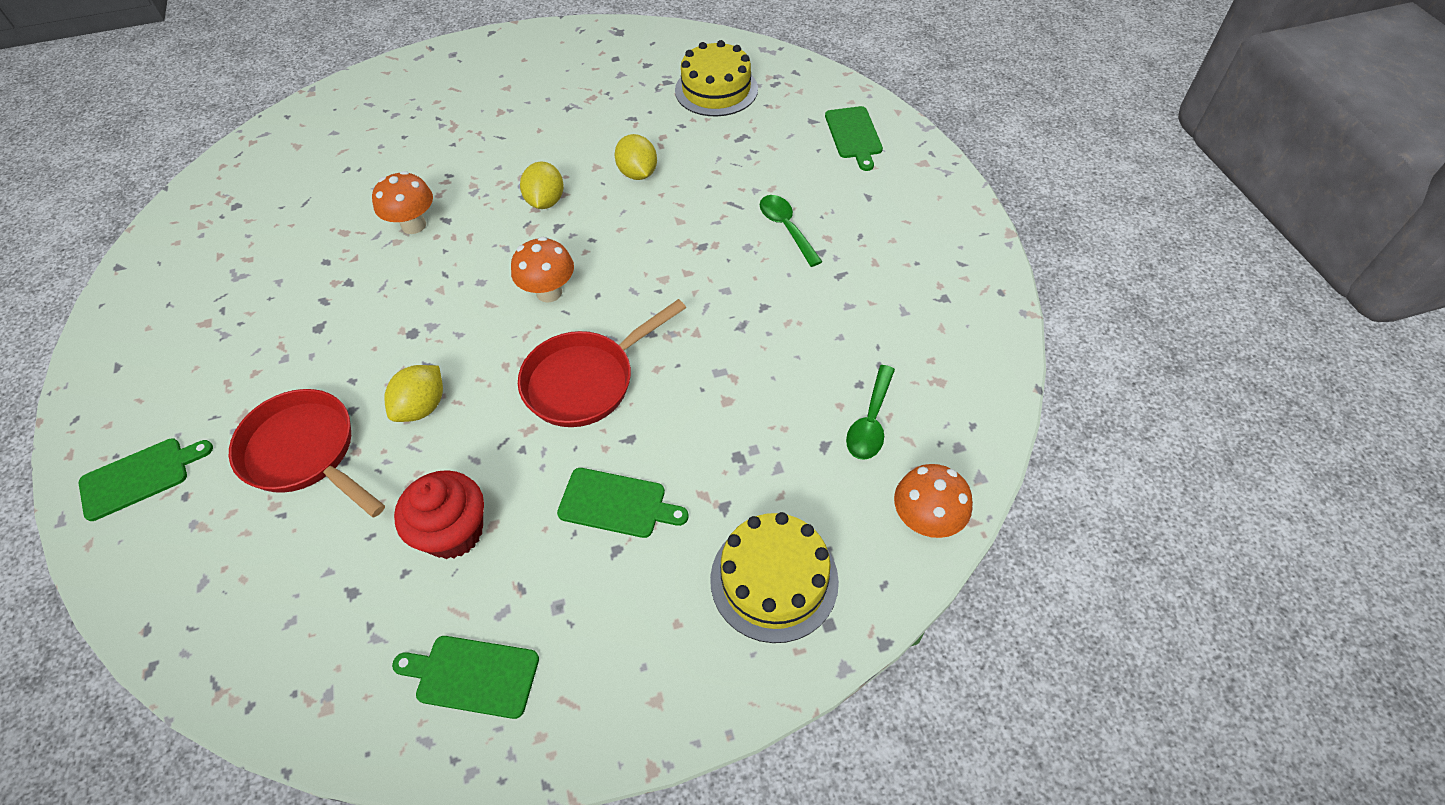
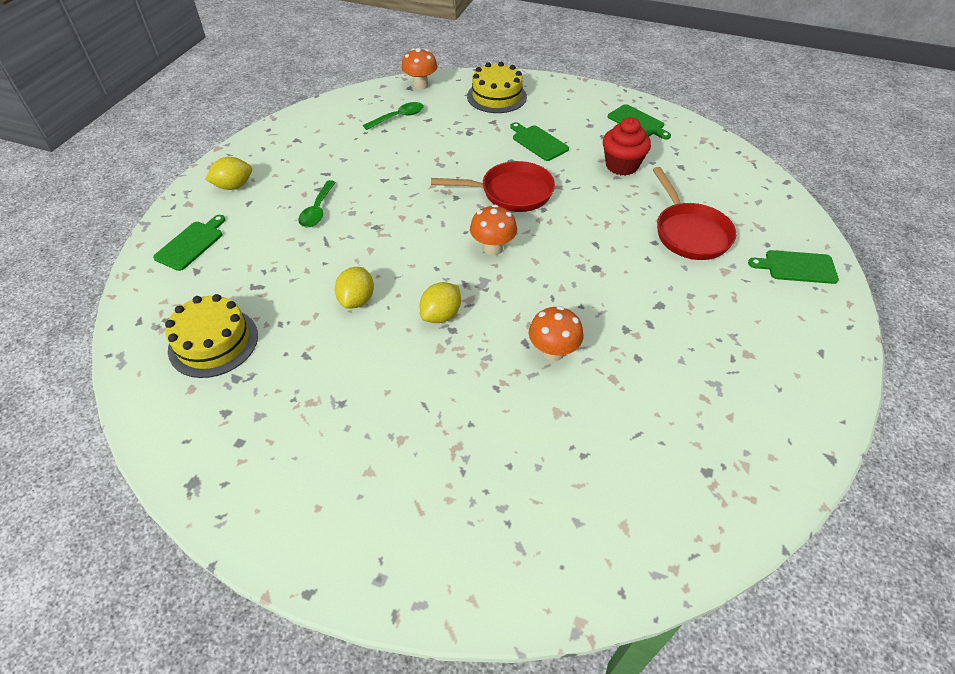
camera: 145 degrees left, 5 degrees down
yellow lemon [384,365,443,422] -> yellow lemon moved to [205,157,252,190]

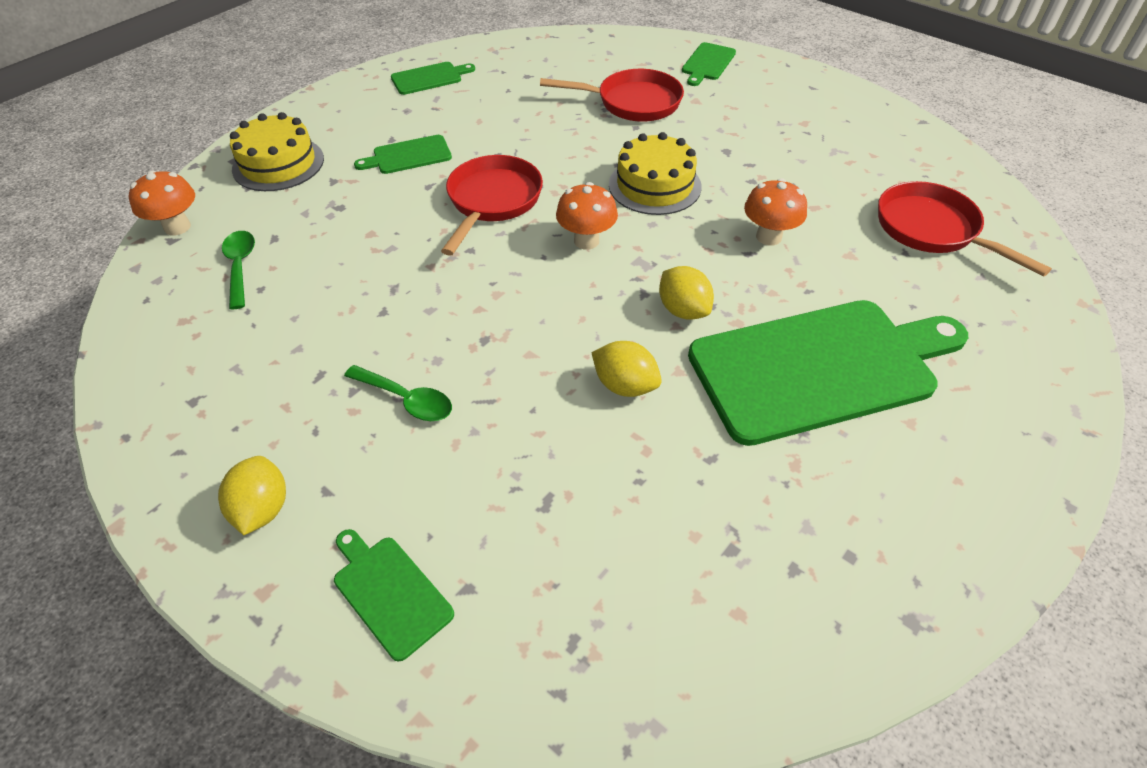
camera: 70 degrees left, 0 degrees up
yellow cake [165,294,258,378] -> yellow cake moved to [609,132,702,215]
red cupcake [603,117,651,176] -> none
none -> green cutting board [688,300,968,446]
none -> red pan [878,181,1052,277]

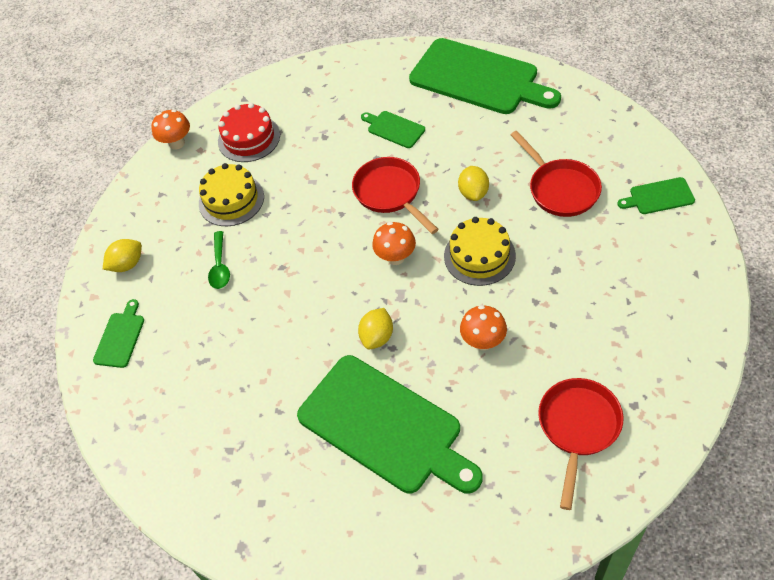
camera: 60 degrees right, 5 degrees up
orange mushroom [129,170,195,235] -> orange mushroom moved to [151,109,190,150]
green spoon [222,231,255,309] -> red cake [218,103,280,162]
yellow cake [230,112,324,191] -> yellow cake moved to [199,163,264,226]
green cutting board [391,62,475,95] -> green cutting board [409,38,561,114], size x2.29
red pan [441,155,543,256] -> red pan turned 105 degrees counterclockwise [352,157,439,234]
yellow lemon [591,341,662,397] -> yellow lemon moved to [458,166,489,201]

